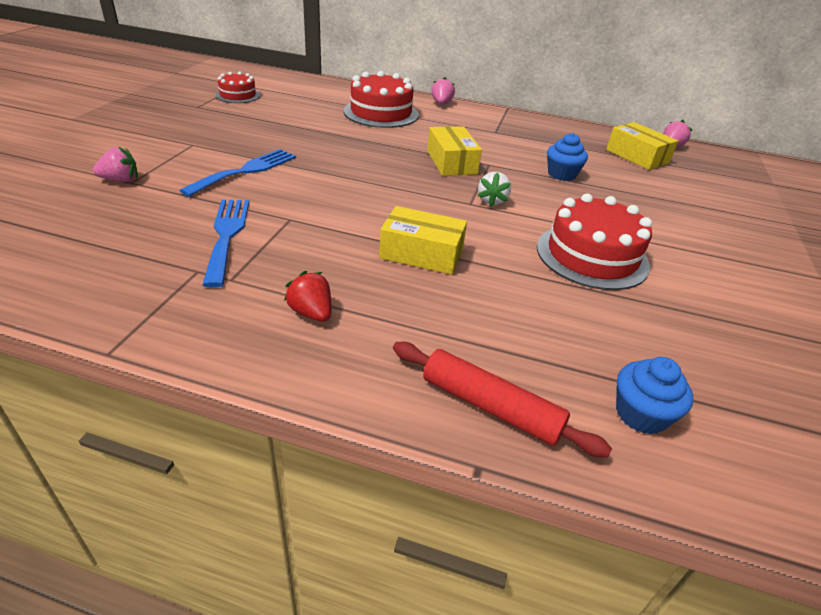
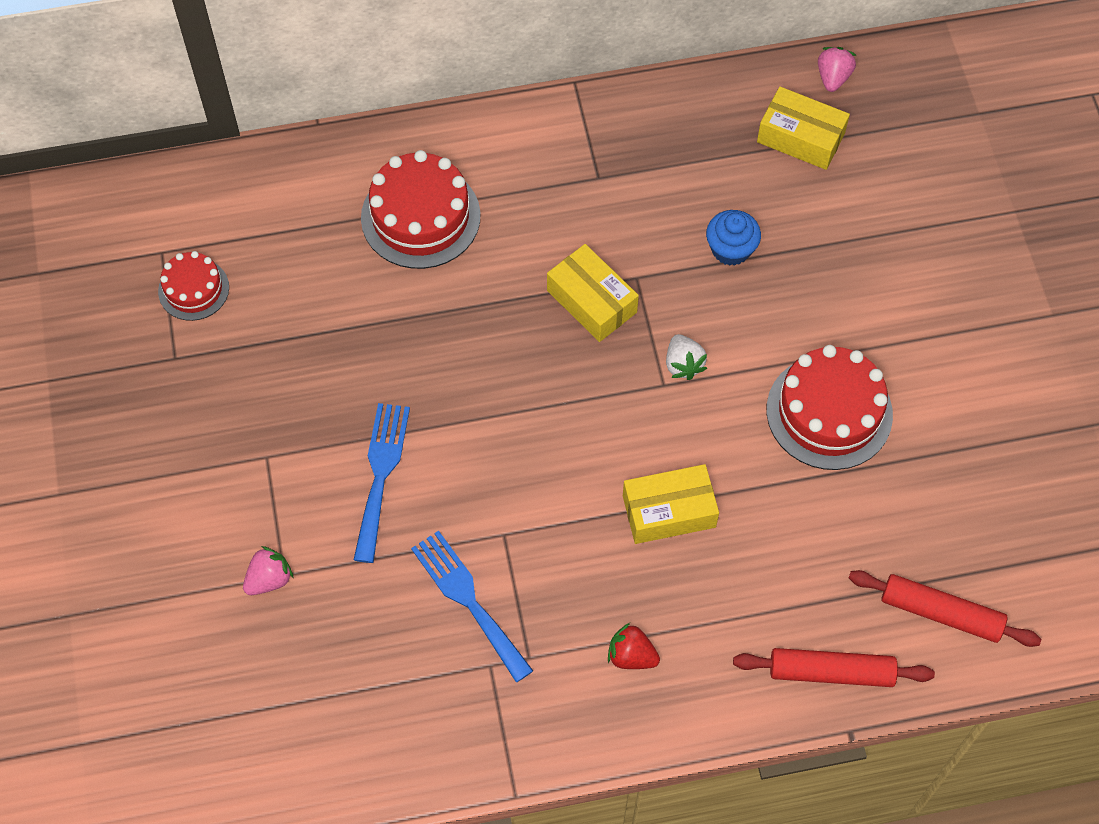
camera: 25 degrees left, 25 degrees up
pink strawberry [431,77,455,104] -> none
blue cupcake [616,357,693,435] -> red rolling pin [849,570,1041,647]

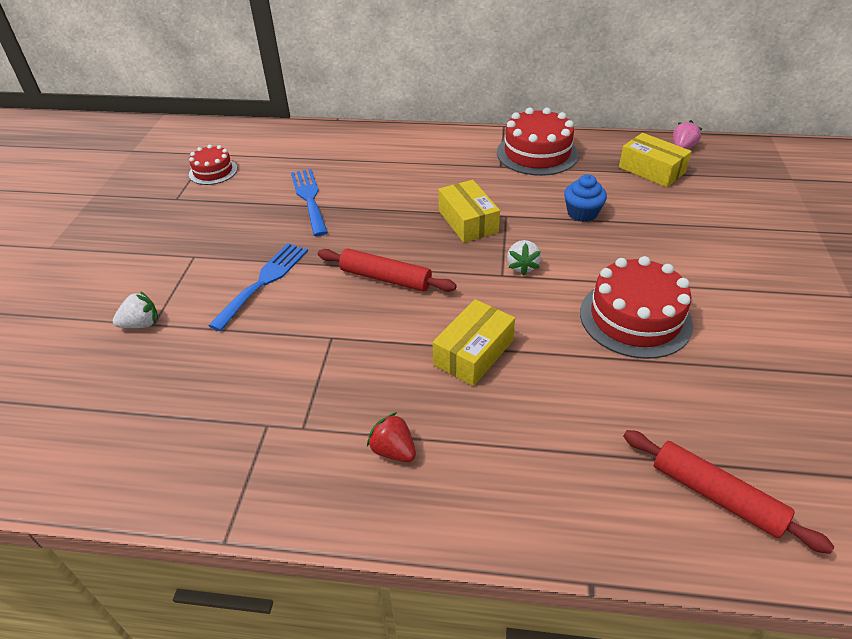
camera: 20 degrees right, 20 degrees down
pink strawberry [243,546,294,595] -> white strawberry [113,291,158,328]
red cake [361,150,481,269] -> red cake moved to [497,108,578,176]
blue fork [411,531,533,683] -> blue fork moved to [291,169,328,236]
yellow box [623,464,719,544] -> yellow box turned 60 degrees counterclockwise [433,299,515,386]
red rolling pin [733,648,935,687] -> red rolling pin moved to [318,249,457,292]

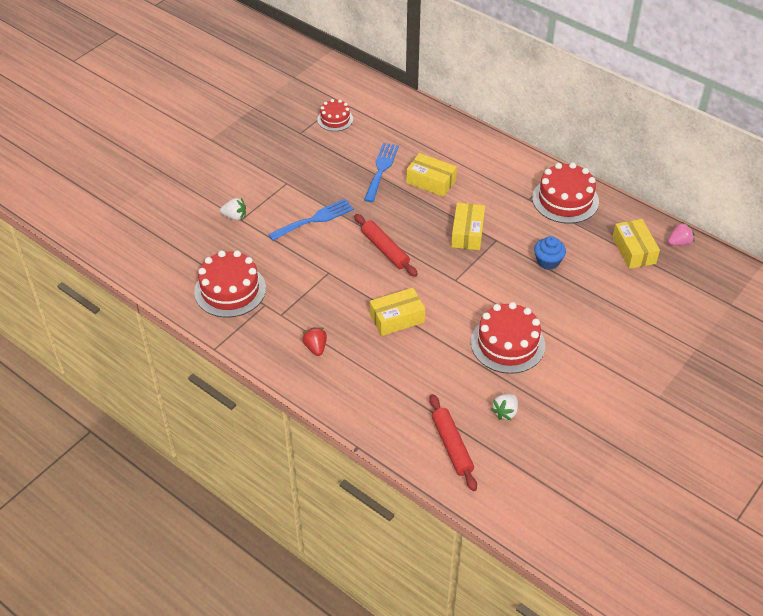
camera: 30 degrees right, 5 degrees up
white strawberry [507,240,541,276] -> white strawberry moved to [491,394,518,420]
none -> red cake [194,251,266,317]
none -> yellow box [406,153,457,197]

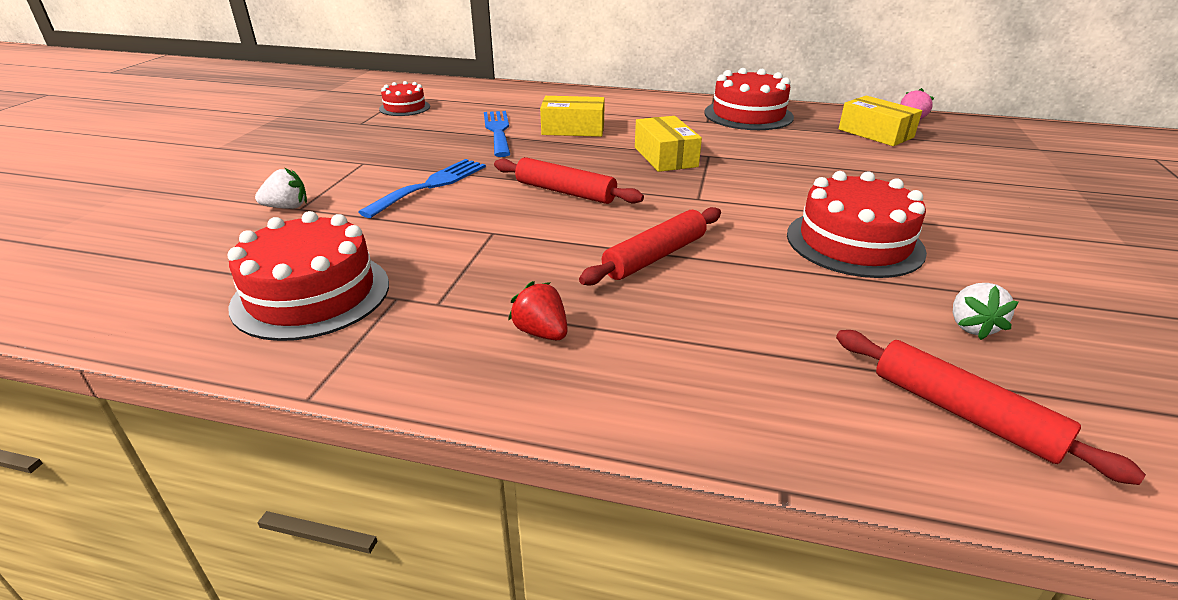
camera: 25 degrees left, 15 degrees down
yellow box [370,288,425,336] -> red rolling pin [579,207,721,286]
blue cupcake [534,236,566,270] -> none

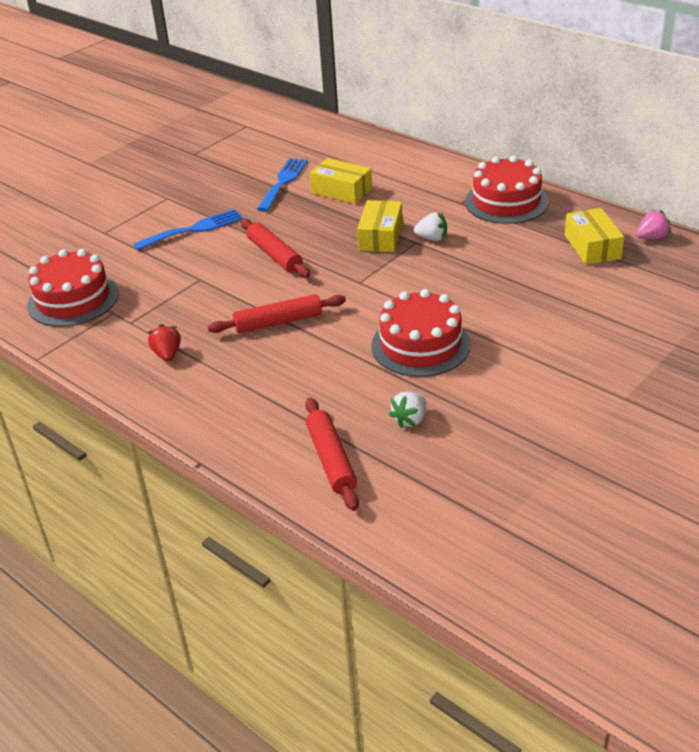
camera: 30 degrees right, 5 degrees up
white strawberry [255,168,307,209] -> white strawberry moved to [414,212,447,241]
red cake [379,81,430,116] -> none

